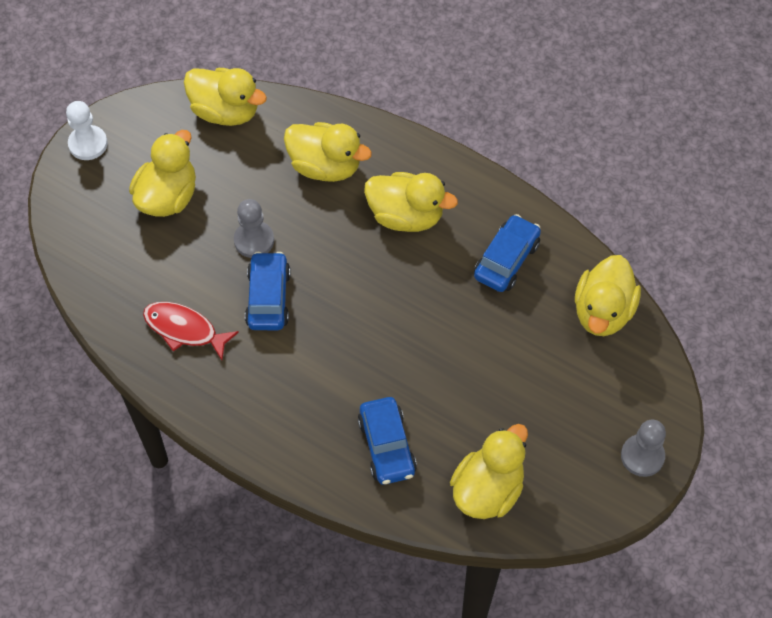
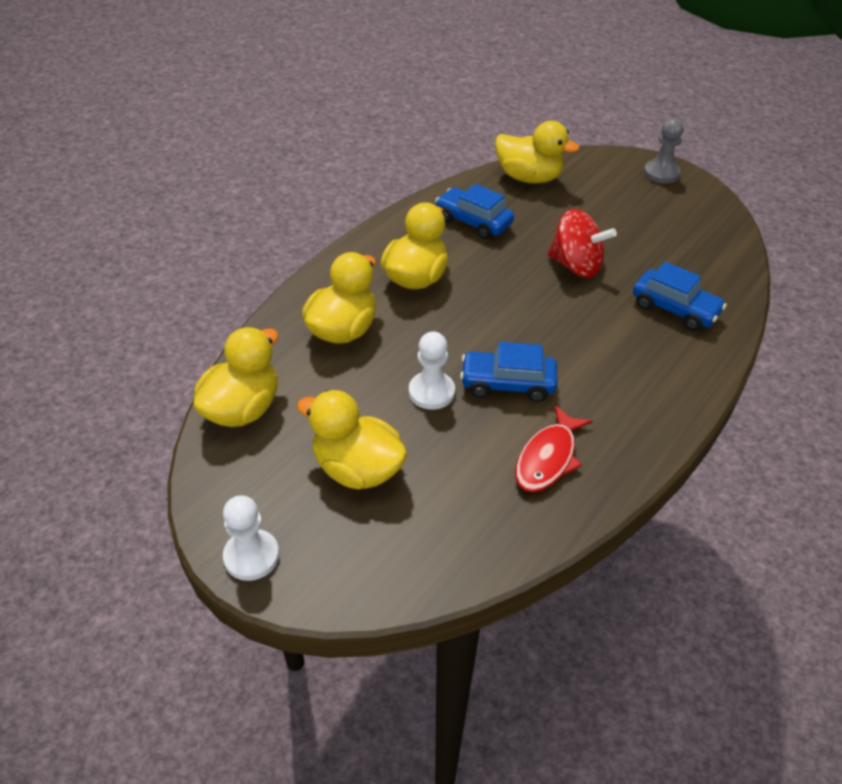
camera: 85 degrees left, 15 degrees down
grey pawn [234,199,274,258] -> white pawn [409,332,455,410]
blue car [358,397,417,485] -> blue car turned 45 degrees clockwise [633,262,727,331]
yellow duck [450,424,528,519] -> none
none -> red spinning top [548,209,617,278]

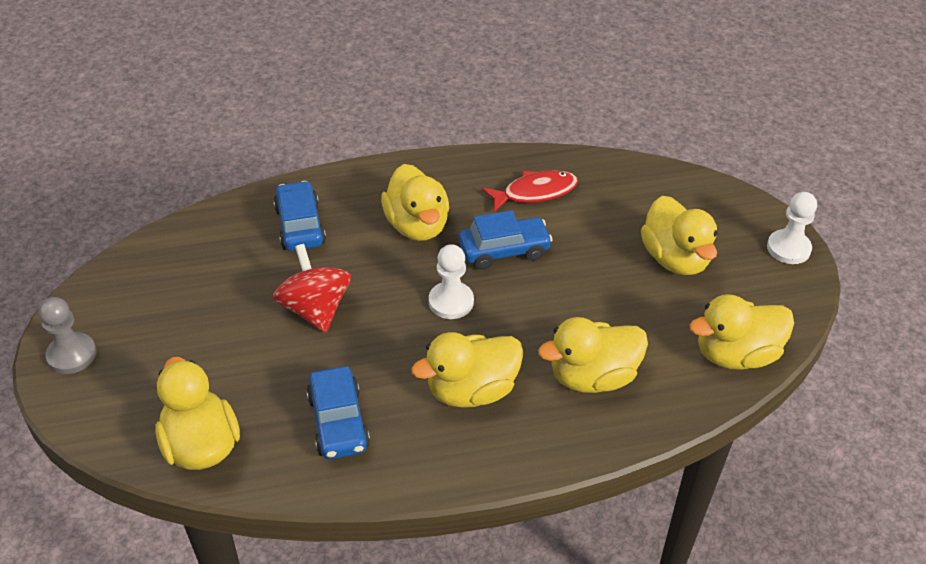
camera: 140 degrees left, 0 degrees up
white pawn [409,332,455,410] -> white pawn moved to [429,244,474,319]
blue car [460,342,557,402] -> blue car turned 60 degrees counterclockwise [459,210,553,270]
none -> yellow duck [381,164,449,241]

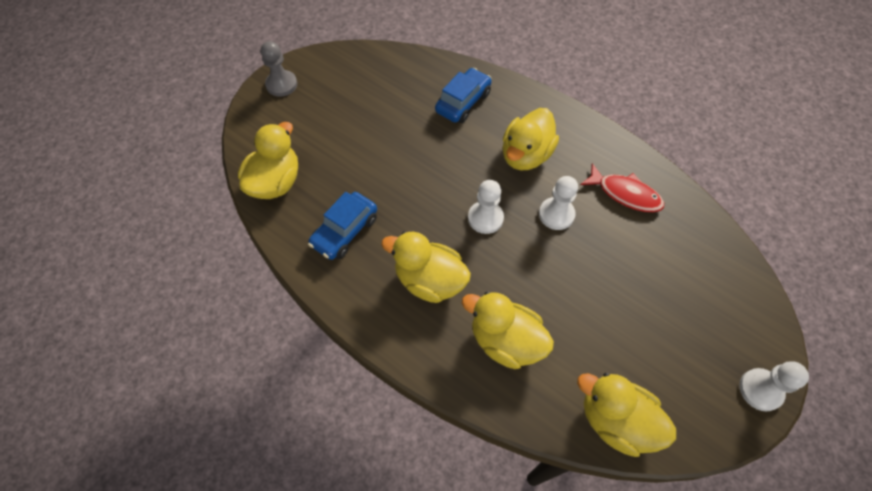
camera: 50 degrees right, 15 degrees up
red spinning top [273,244,351,333] -> none
blue car [459,210,553,270] -> white pawn [539,176,578,230]
yellow duck [641,196,718,275] -> none

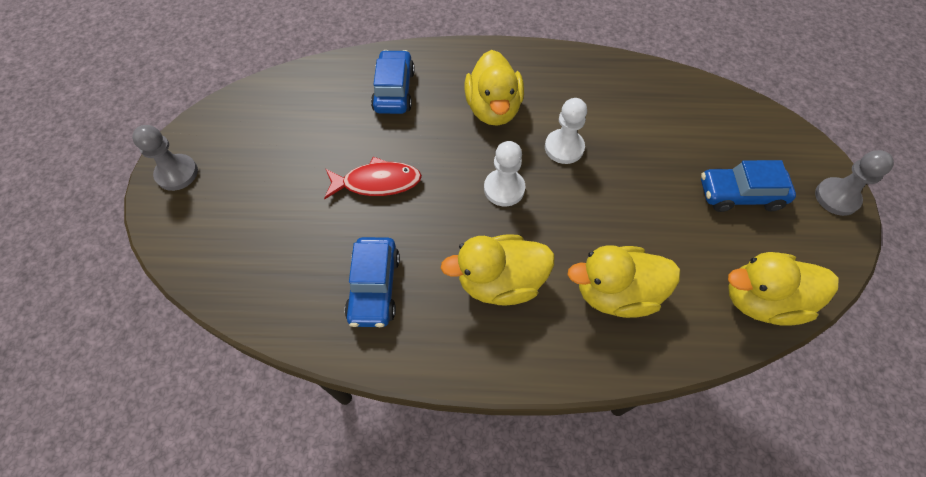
camera: 35 degrees left, 0 degrees up
yellow duck [238,122,298,199] -> none
red fish [580,163,664,212] -> red fish moved to [324,157,422,199]
white pawn [739,361,809,411] -> grey pawn [815,150,894,216]
none -> blue car [701,160,796,212]

